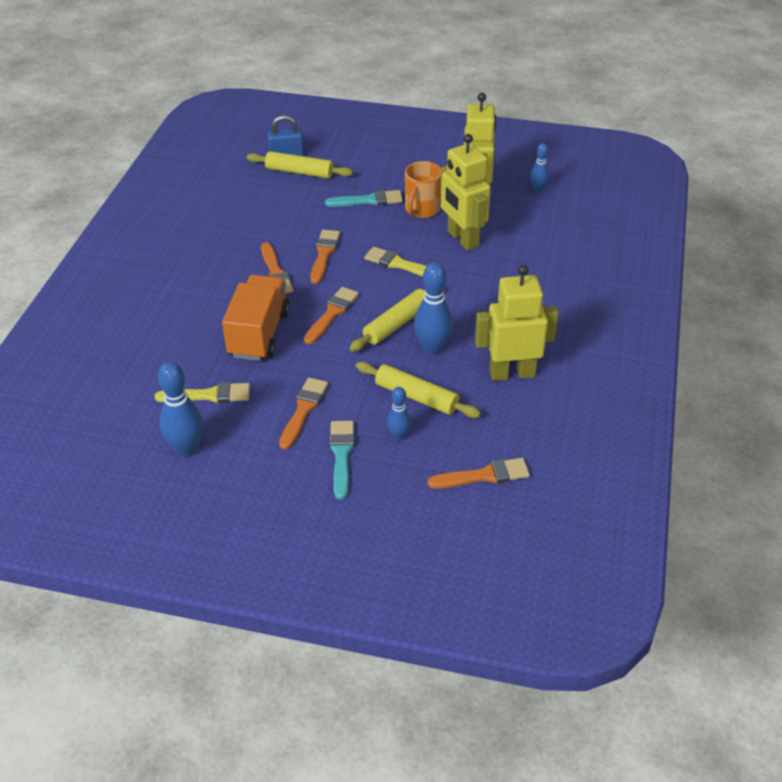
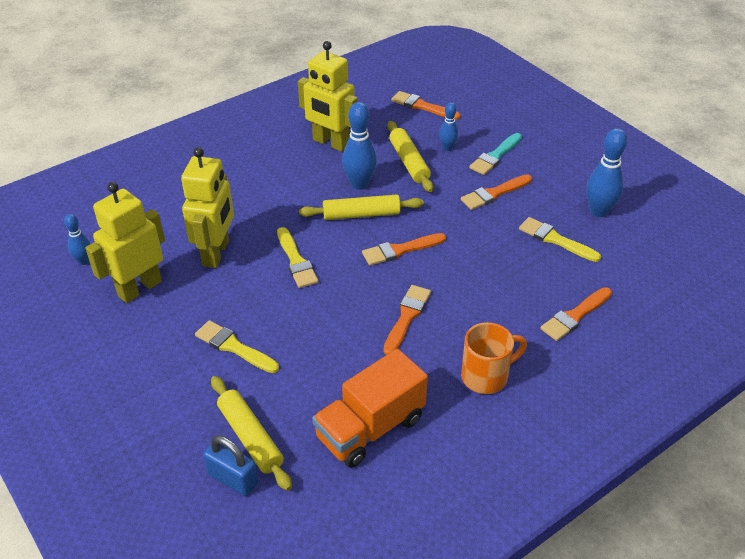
camera: 140 degrees left, 0 degrees up
orange truck [222,275,290,361] -> orange truck moved to [312,349,428,468]
orange brush [310,230,340,284] -> orange brush moved to [540,287,612,341]
turquoise brush [325,190,403,207] -> yellow brush [195,320,279,373]
orange mug [405,161,441,218] -> orange mug moved to [461,322,527,394]

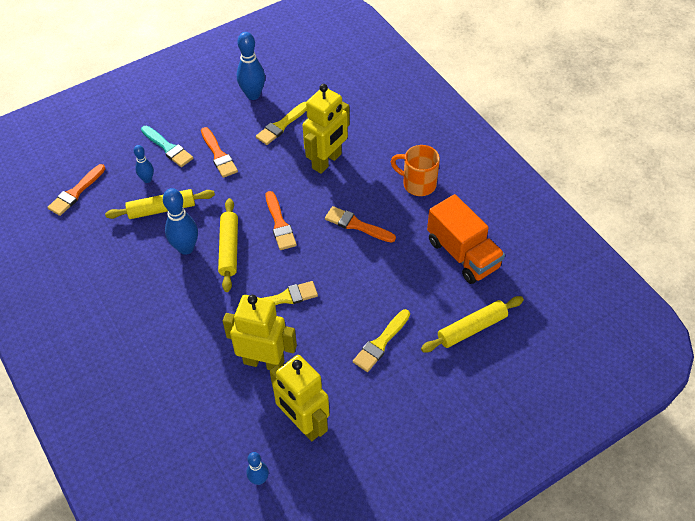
camera: 85 degrees left, 10 degrees up
blue padlock [203,435,258,496] -> none
yellow robot [298,41,358,152] -> yellow robot moved to [303,84,350,174]
orange mug [461,322,527,394] -> orange mug turned 45 degrees counterclockwise [391,145,440,196]
orange brush [540,287,612,341] -> none

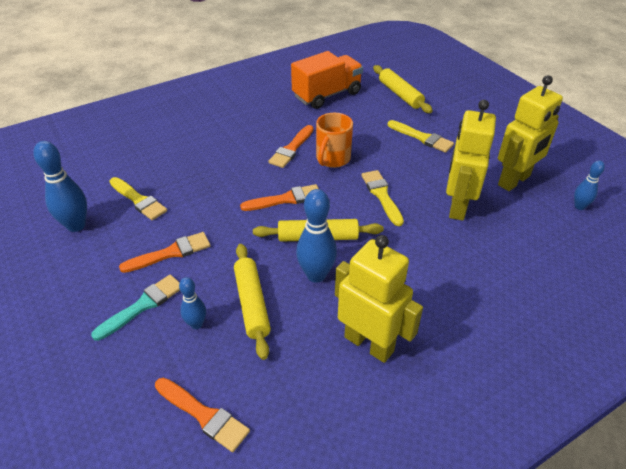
camera: 90 degrees left, 10 degrees down
yellow robot [303,84,350,174] -> yellow robot moved to [335,235,423,363]
orange mug [391,145,440,196] -> orange mug moved to [316,113,353,168]

